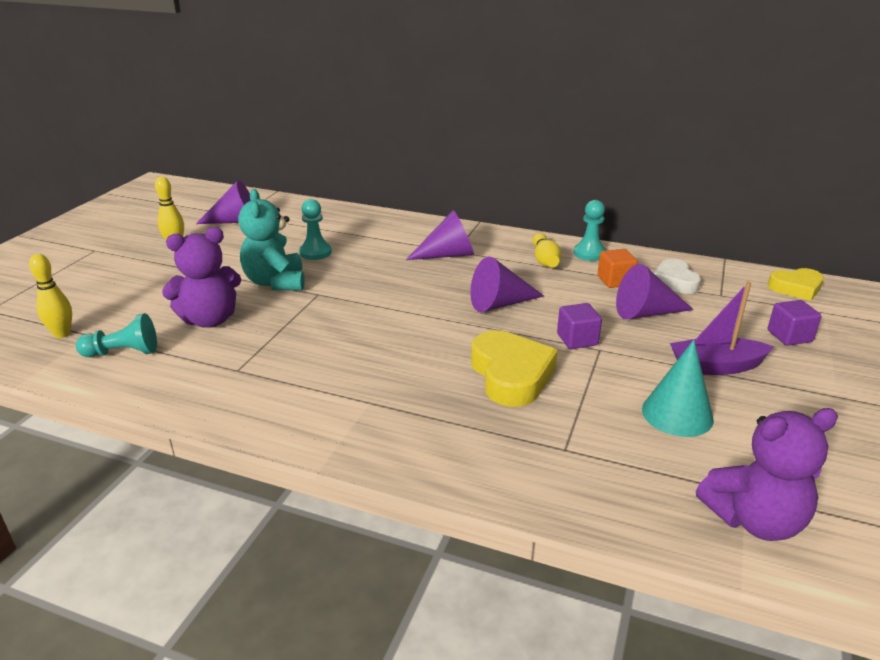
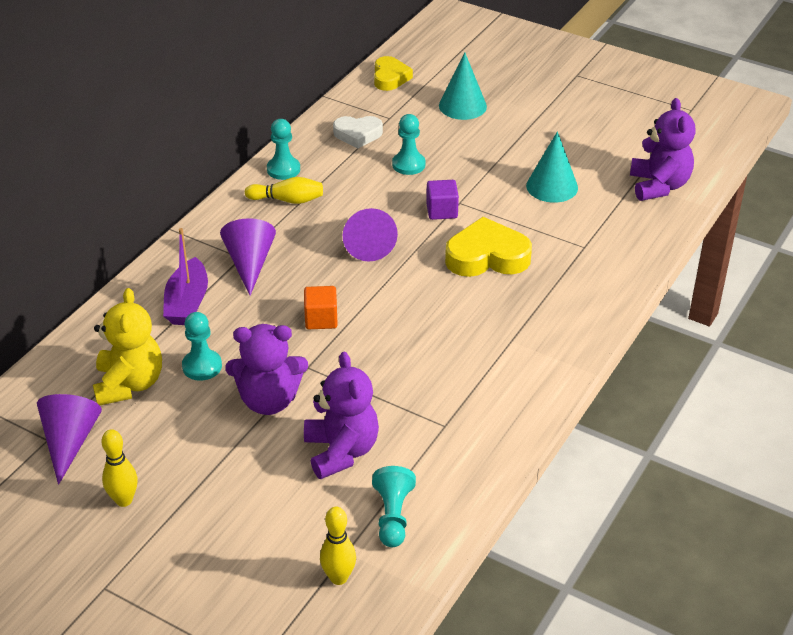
camera: 80 degrees left, 10 degrees up
turquoise teddy bear [238,189,305,290] -> purple teddy bear [225,324,308,415]
orange cube [597,249,638,288] -> orange cube moved to [304,286,338,329]
purple cone [616,264,694,320] -> turquoise pawn [392,114,425,175]
purple boat [670,282,774,375] -> purple boat moved to [163,228,208,325]
purple cube [768,300,821,346] -> turquoise cone [439,53,487,120]
none -> yellow teddy bear [93,288,162,405]

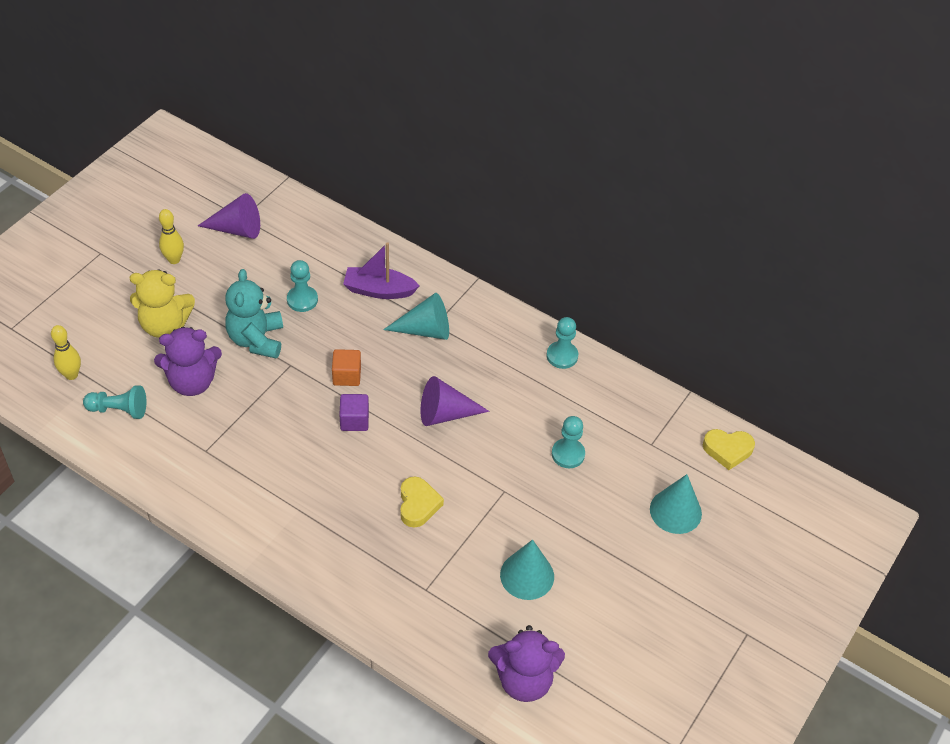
camera: 90 degrees right, 10 degrees up
yellow teddy bear [93,288,162,405] -> yellow teddy bear moved to [130,269,195,338]
purple cone [220,218,276,296] -> turquoise cone [383,293,449,340]
purple teddy bear [225,324,308,415] -> turquoise teddy bear [225,269,283,358]
yellow bowling pin [245,177,323,204] -> none
white heart [333,116,383,149] -> none
purple cube [426,180,459,220] -> purple cube moved to [340,394,369,431]
yellow heart [445,217,532,277] -> yellow heart [400,476,444,528], size x0.64

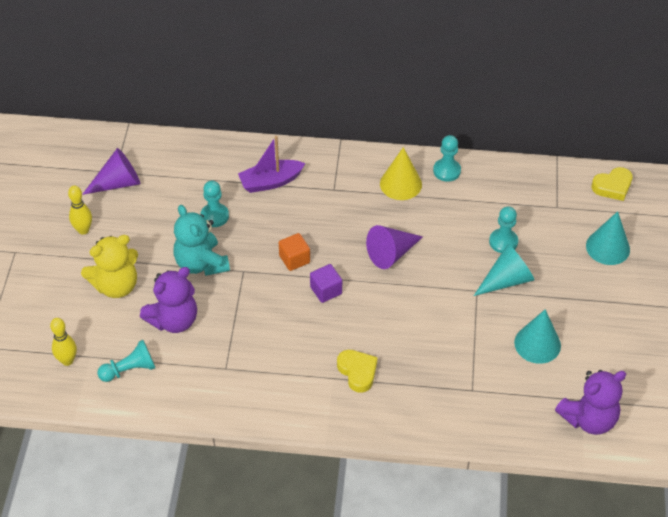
camera: 25 degrees left, 0 degrees up
turquoise cone [383,293,449,340] -> turquoise cone moved to [474,244,534,296]
yellow heart [400,476,444,528] -> yellow heart moved to [337,350,378,393]
none -> yellow cone [380,147,422,200]

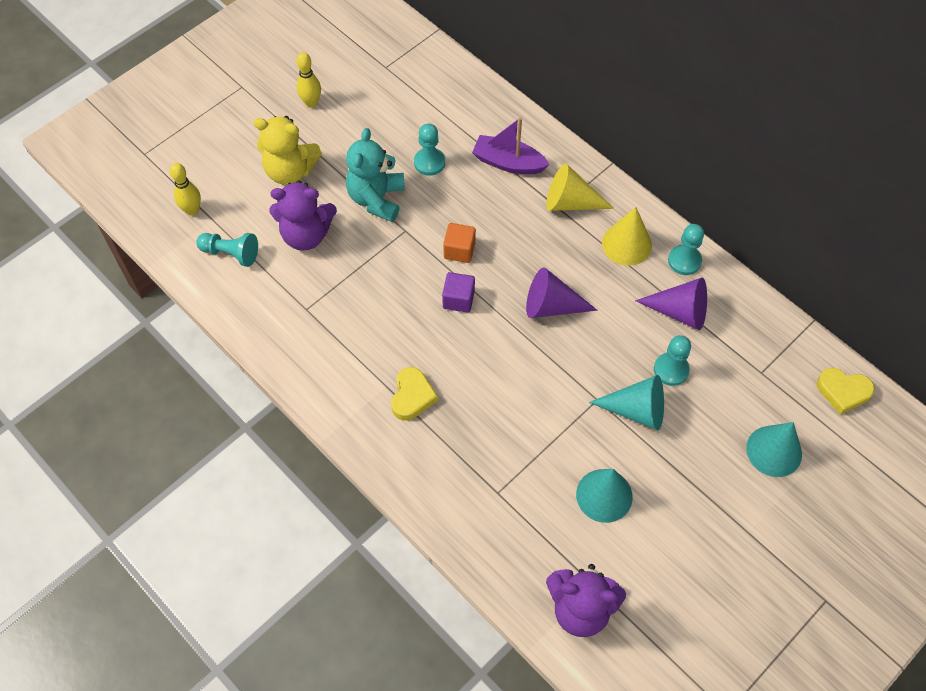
camera: 40 degrees right, 10 degrees up
purple cone [82,148,140,195] -> purple cone moved to [635,277,707,330]
none -> yellow cone [546,163,614,211]

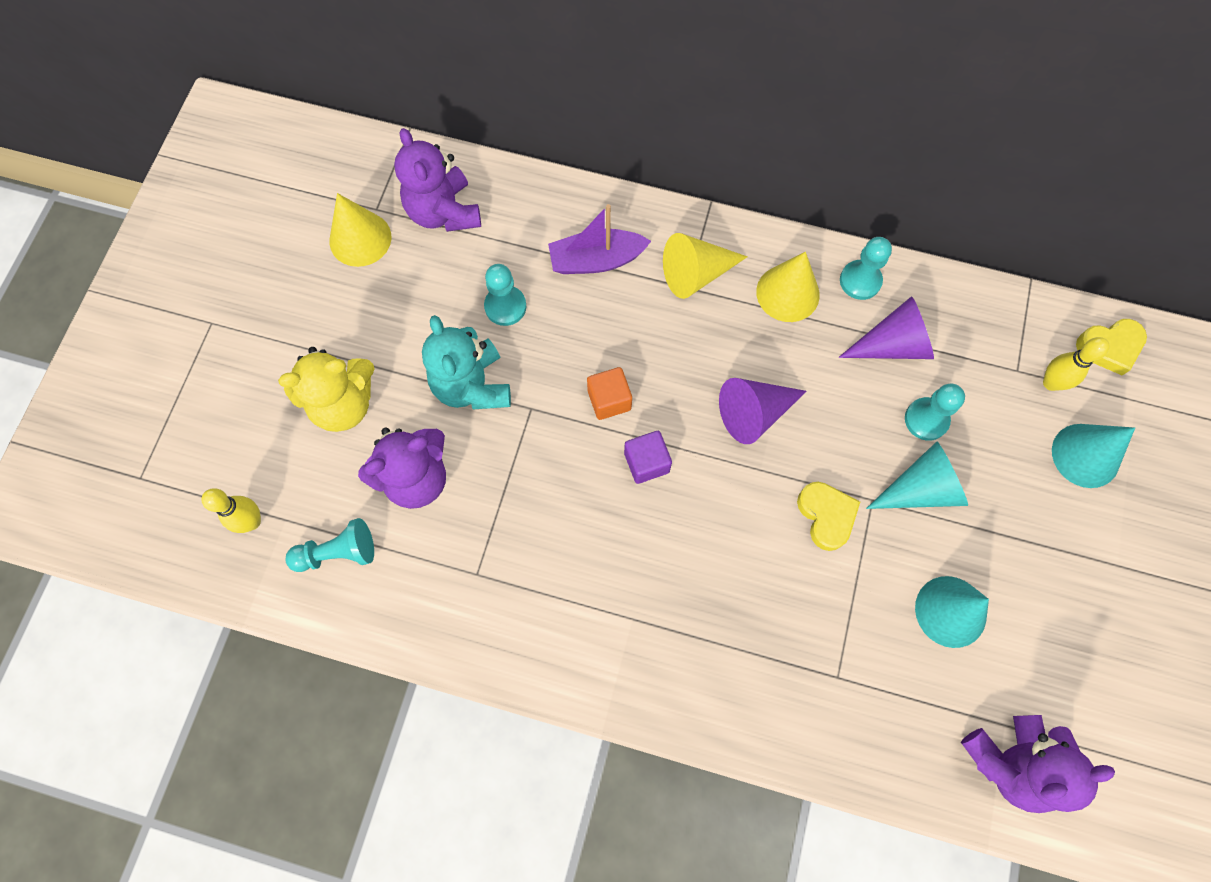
camera: 30 degrees left, 10 degrees up
yellow bowling pin [296,52,321,108] -> yellow bowling pin moved to [1043,337,1110,391]
yellow heart [391,367,438,420] -> yellow heart moved to [797,482,860,551]
none -> yellow cone [329,193,391,267]
none -> purple teddy bear [394,128,481,232]

